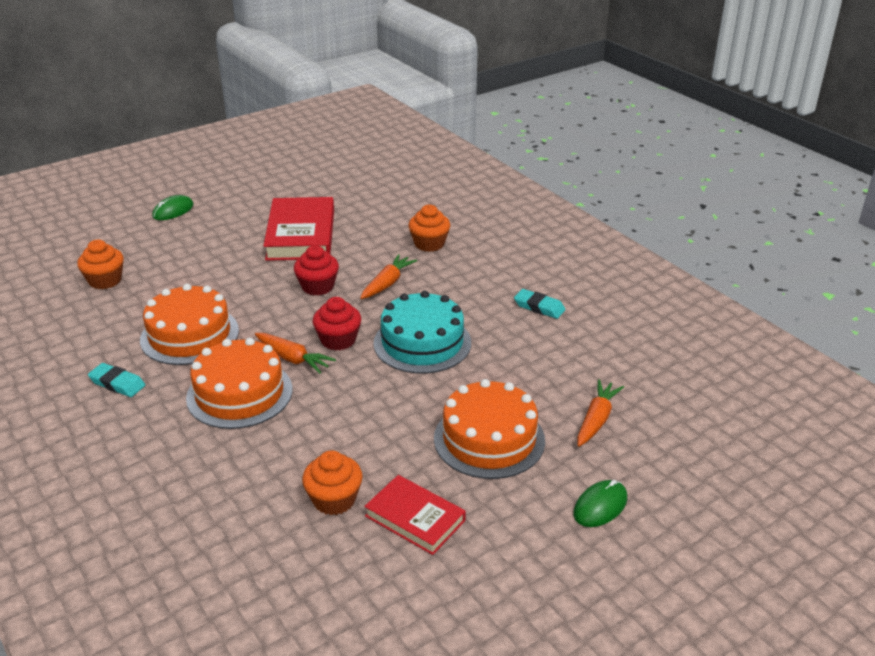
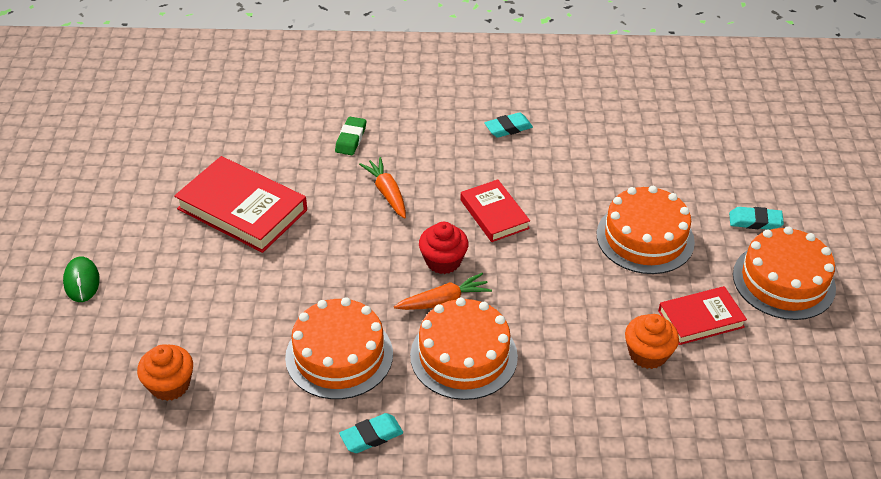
camera: 55 degrees left, 10 degrees up
red cupcake [294,245,339,295] -> none
turquoise cake [374,291,471,374] -> red book [460,179,530,242]
orange cupcake [408,205,450,252] -> green eraser [335,117,366,155]
green mouse [573,480,627,527] -> turquoise eraser [729,207,784,230]
orange carrot [577,379,624,447] -> none
none -> orange cake [733,226,836,320]

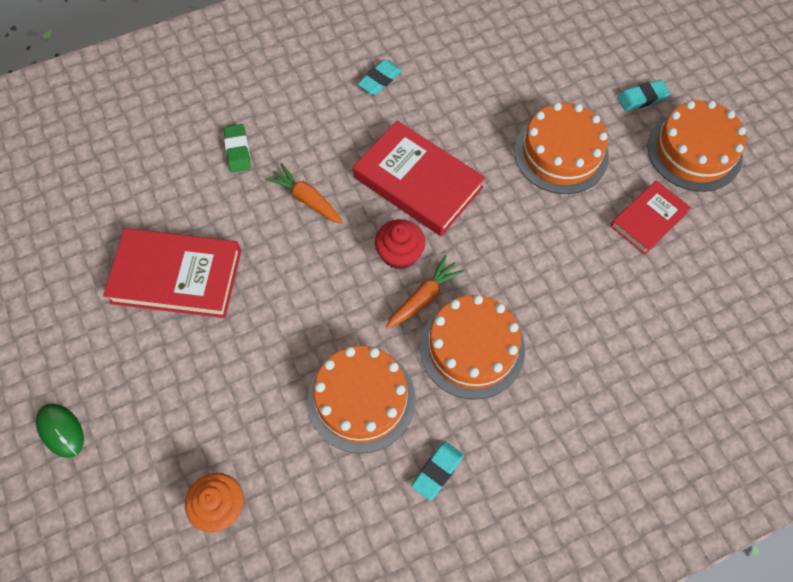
camera: 25 degrees left, 20 degrees up
red book [460,179,530,242] -> red book [353,121,485,236], size x1.66
orange cupcake [625,314,679,369] -> none

